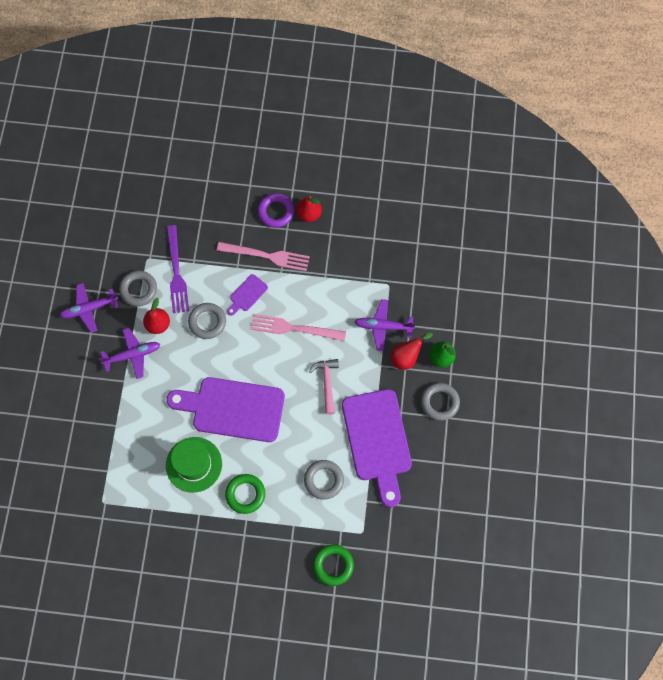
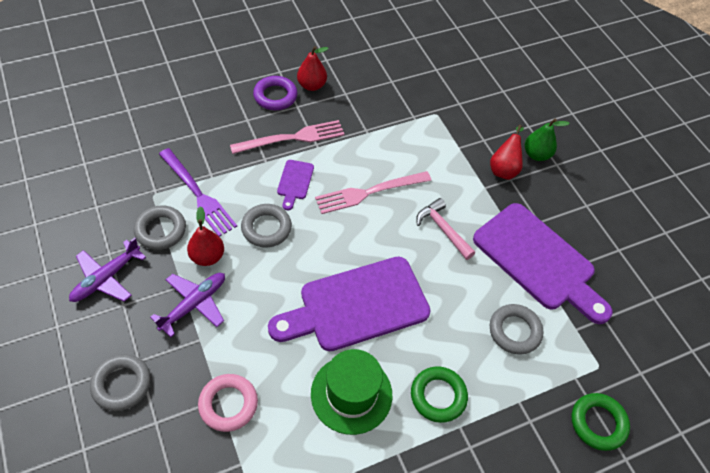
camera: 35 degrees left, 15 degrees down
purple plane [355,299,416,351] -> none
grey ring [421,383,460,421] -> grey ring moved to [90,354,151,411]
none -> pink ring [198,374,258,432]

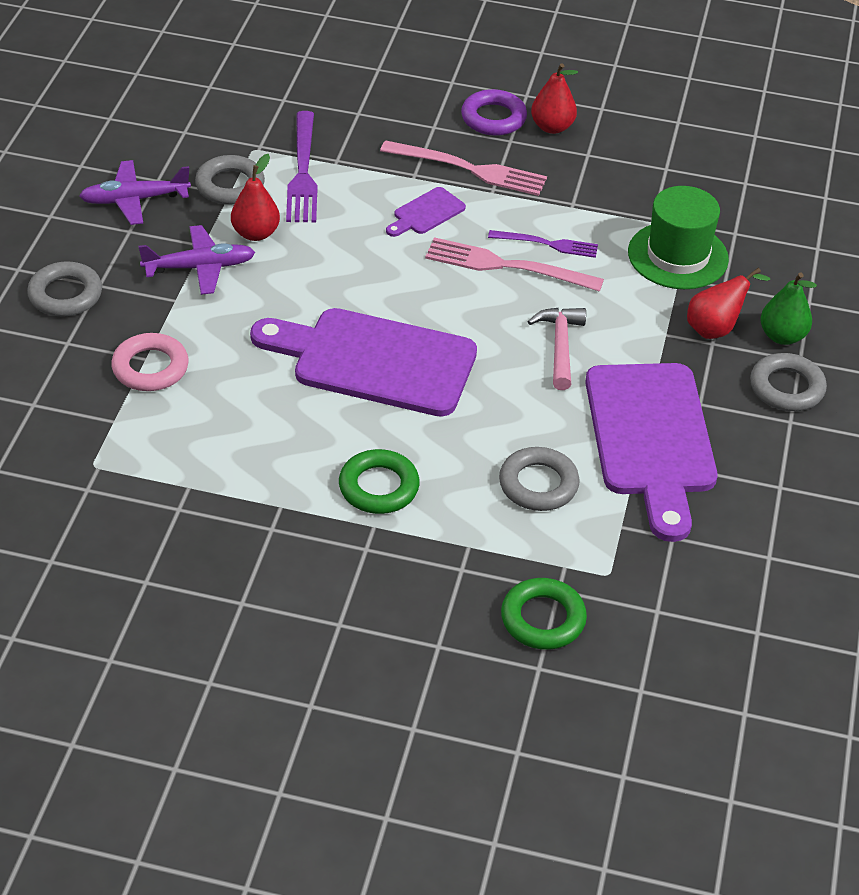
camera: 40 degrees right, 10 degrees down
grey ring [241,204,292,247] -> grey ring moved to [750,353,827,411]
green hat [311,349,392,435] -> green hat moved to [628,186,729,289]
none -> purple fork [488,230,598,258]

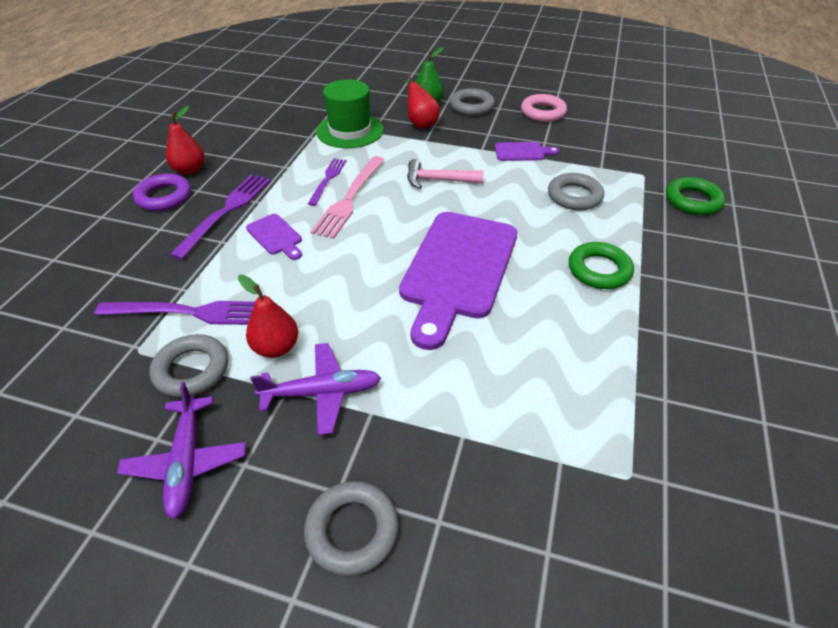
camera: 85 degrees left, 0 degrees up
pink ring [111,333,189,391] -> pink ring moved to [521,94,567,122]
purple plane [138,225,255,295] -> purple plane turned 90 degrees clockwise [250,343,381,435]
pink fork [380,140,547,196] -> purple fork [170,174,271,260]
purple cutting board [585,363,717,542] -> purple cutting board [495,142,559,161], size x0.43

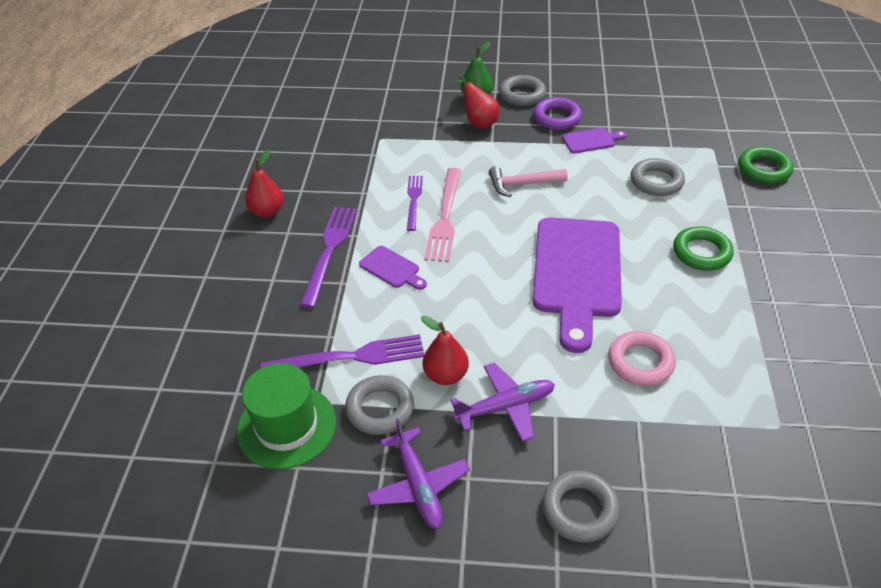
camera: 10 degrees left, 0 degrees up
purple ring [133,173,191,211] -> purple ring moved to [533,97,582,130]
green hat [316,79,384,148] -> green hat moved to [237,363,336,469]
pink ring [521,94,567,122] -> pink ring moved to [608,331,676,386]

